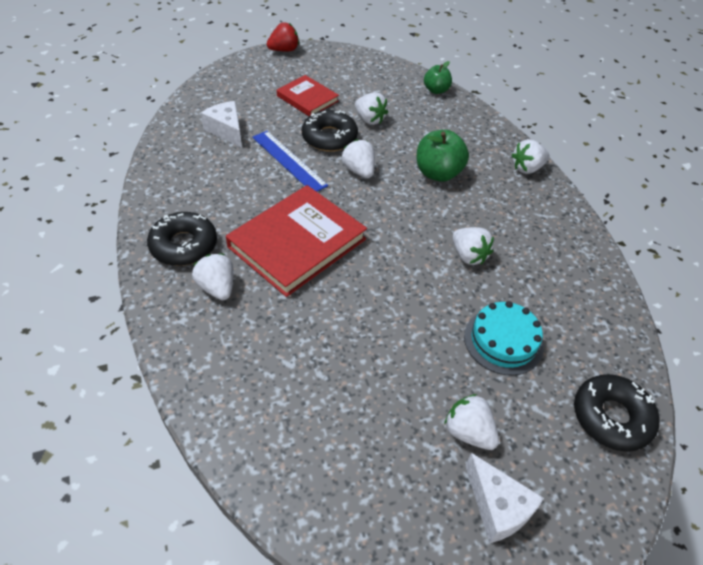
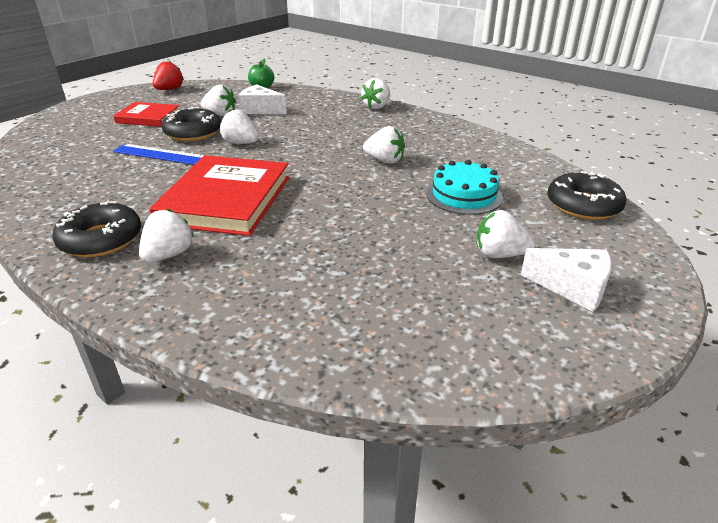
camera: 30 degrees left, 15 degrees down
white strawberry [192,254,233,300] -> white strawberry turned 90 degrees clockwise [139,209,195,263]
white cheese [201,101,242,148] -> white cheese moved to [238,84,287,114]
red strawberry [267,22,299,51] -> red strawberry moved to [153,61,184,90]
green apple [417,130,469,182] -> none

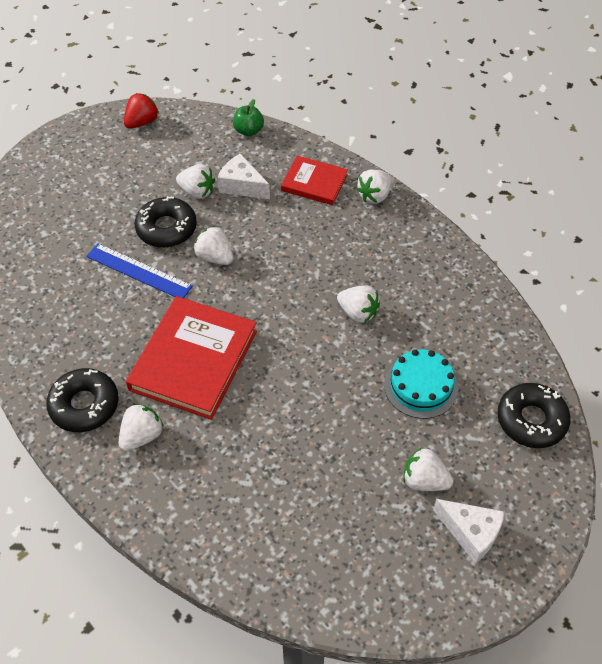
camera: 10 degrees right, 20 degrees up
red book [113,102,180,127] -> red book moved to [281,156,348,205]

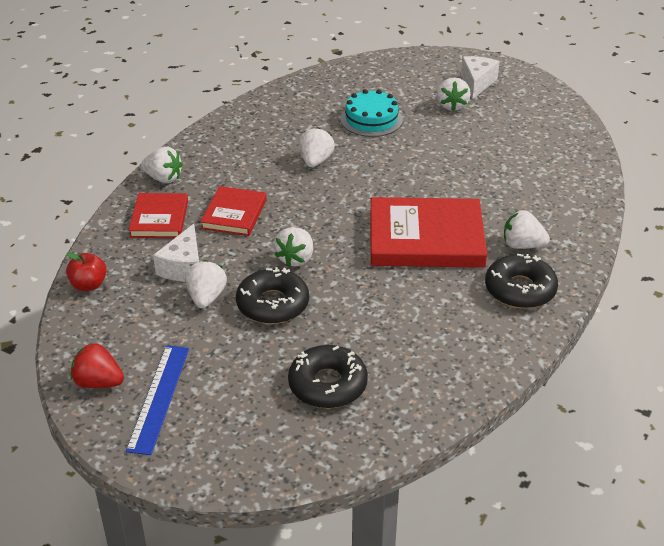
camera: 110 degrees left, 15 degrees down
blue ruler [86,243,193,298] -> blue ruler moved to [126,345,189,455]
green apple [233,99,264,136] -> red apple [66,252,107,291]
black donut [497,383,571,448] -> black donut moved to [288,345,368,408]
none -> red book [200,186,267,236]

